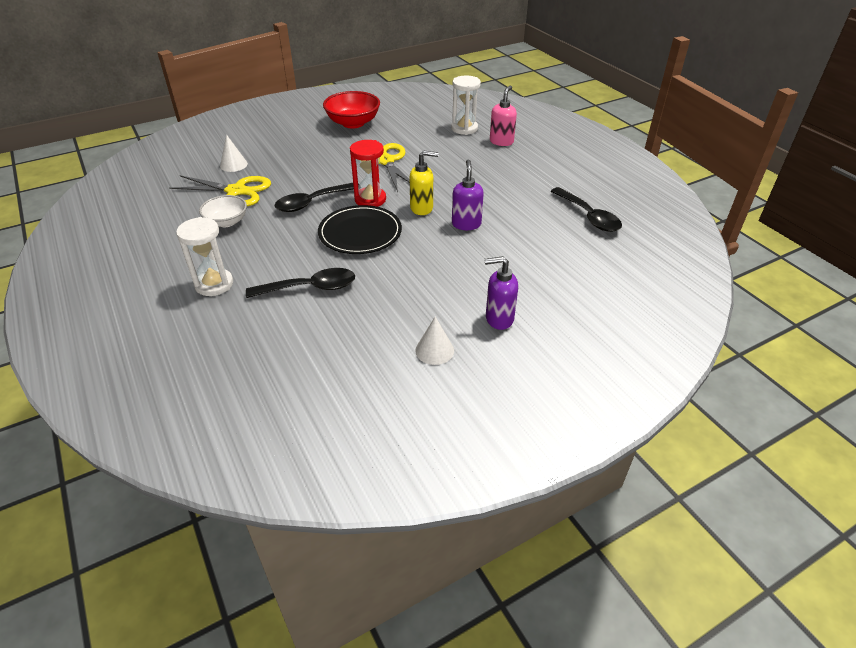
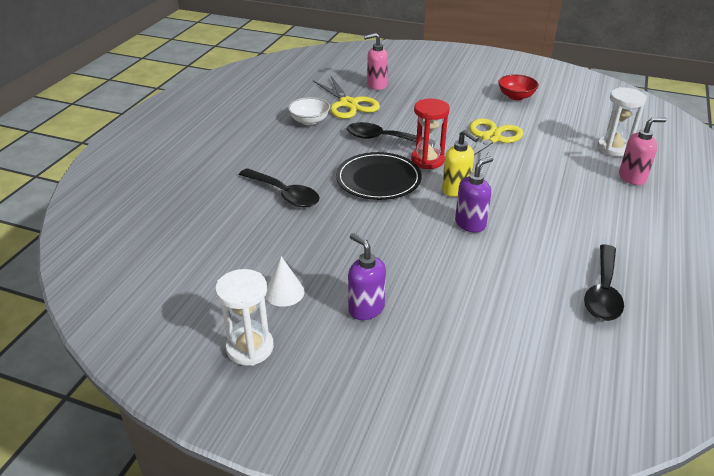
camera: 50 degrees right, 5 degrees down
white hourglass [176,217,233,296] -> white hourglass moved to [215,269,274,366]
white cone [220,135,248,172] -> pink soap dispenser [364,33,388,90]
red bowl [323,91,380,129] -> red bowl [498,74,539,100], size x0.65

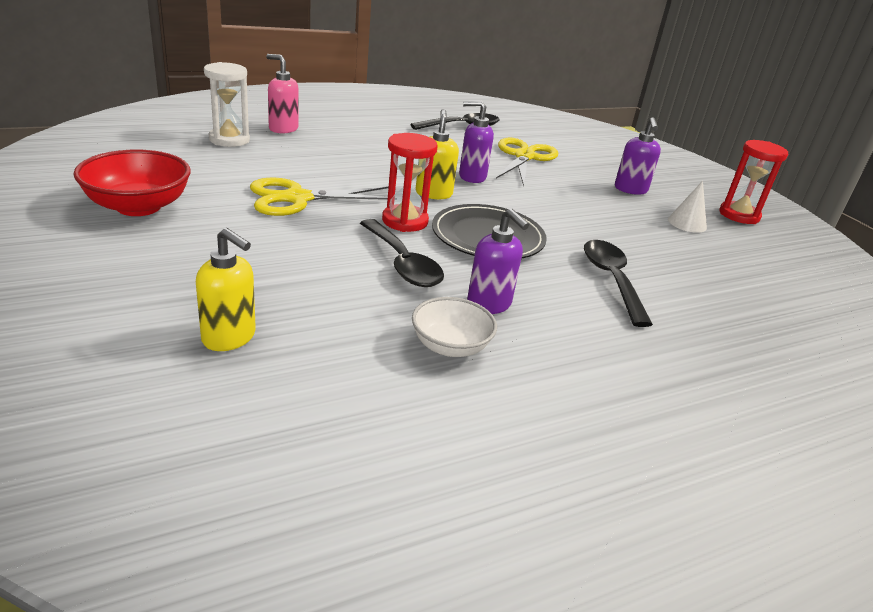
camera: 140 degrees left, 5 degrees down
white hourglass [215,269,274,366] -> red hourglass [720,140,788,224]
yellow scissors [313,75,380,119] -> yellow scissors moved to [496,137,558,187]
pink soap dispenser [364,33,388,90] -> yellow soap dispenser [196,228,256,351]
red bowl [498,74,539,100] -> red bowl [74,150,191,216], size x1.54
none -> purple soap dispenser [467,208,529,314]

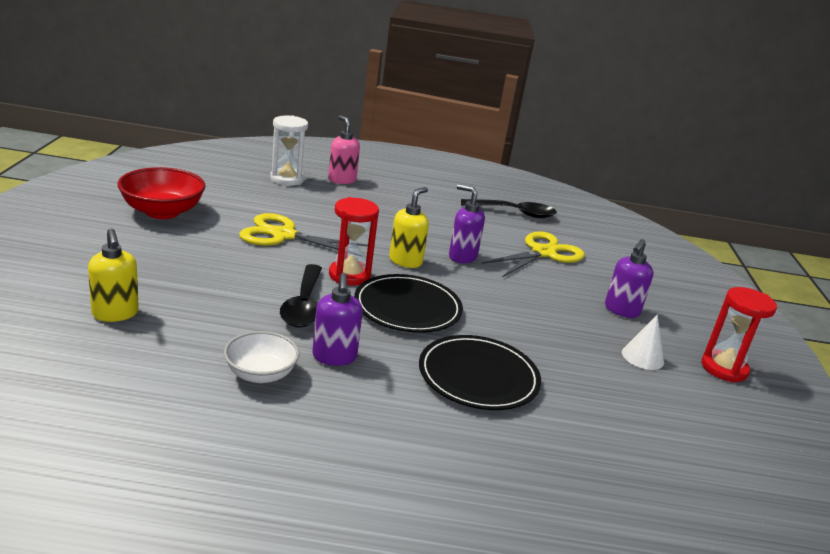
camera: 30 degrees right, 5 degrees down
black spoon [584,240,653,327] -> black plate [419,335,541,410]

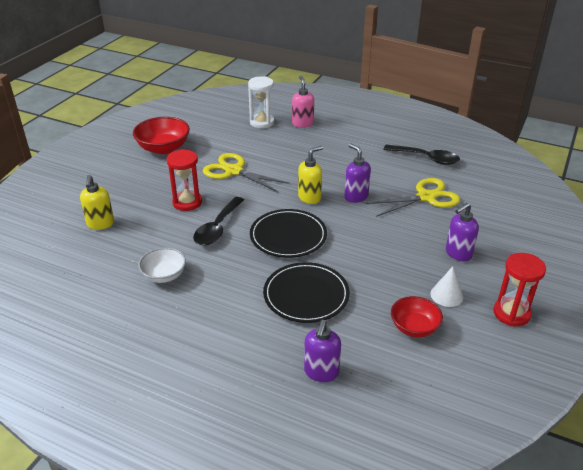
camera: 25 degrees right, 10 degrees up
purple soap dispenser [312,273,363,366] -> purple soap dispenser moved to [304,320,341,382]
red hourglass [329,197,379,286] -> red hourglass moved to [166,149,202,211]
none -> red bowl [391,296,443,337]

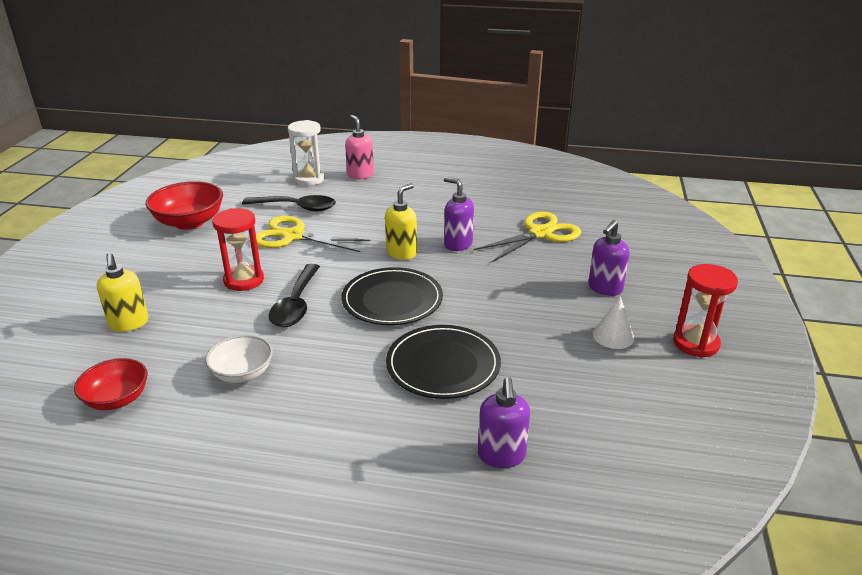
camera: 15 degrees left, 5 degrees down
black spoon [383,145,460,165] -> black spoon moved to [242,195,336,211]
red bowl [391,296,443,337] -> red bowl moved to [74,358,148,410]

